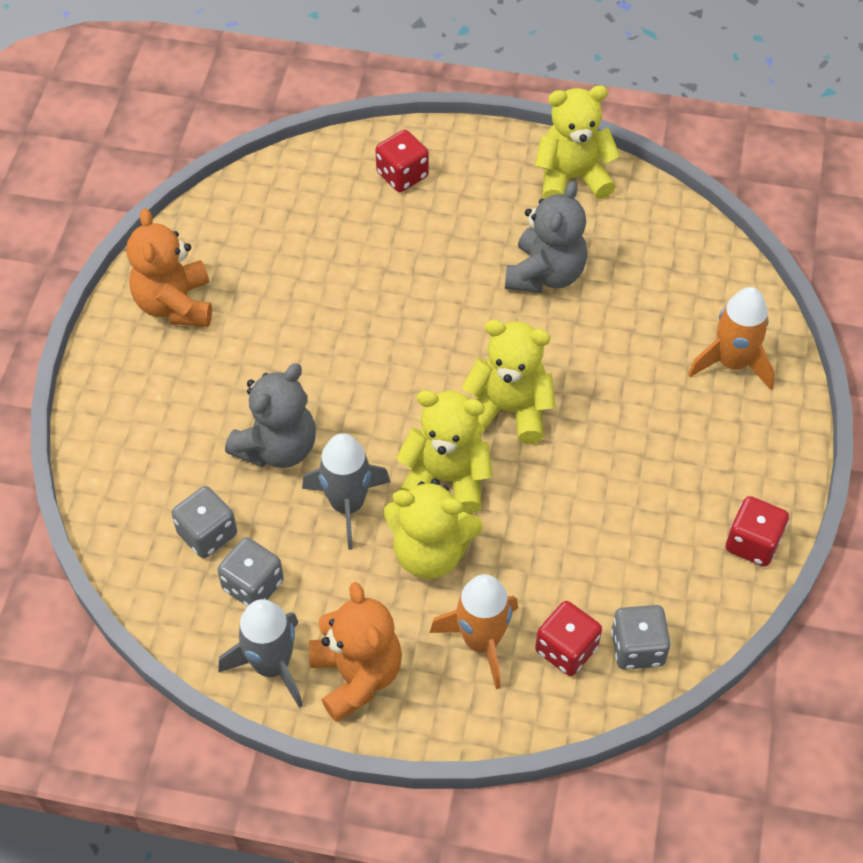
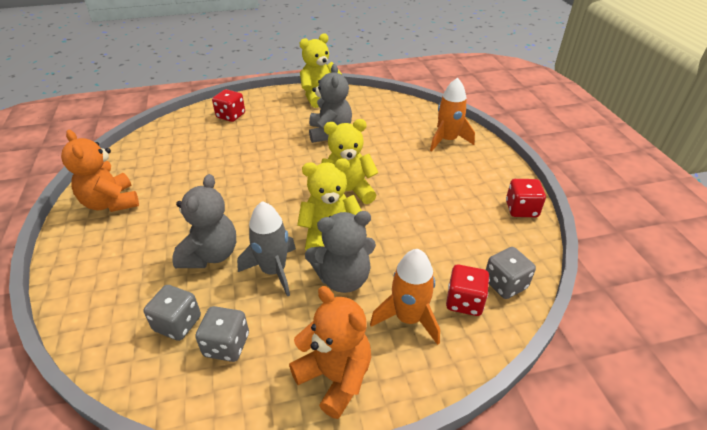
camera: 25 degrees left, 15 degrees down
grey rocket [218,599,303,708] -> none
yellow teddy bear [384,479,483,579] -> grey teddy bear [305,211,376,293]

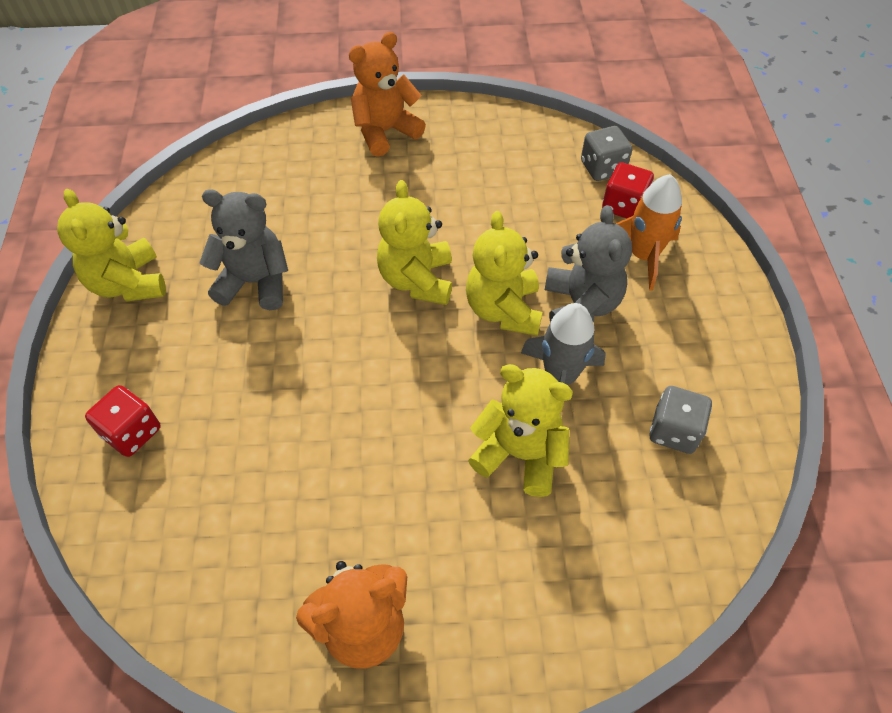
camera: 80 degrees left, 15 degrees up
grey dice [143,285,201,341] -> none
grey teddy bear [172,174,236,268] -> yellow teddy bear [468,364,573,497]
orange teddy bear [289,286,371,419] -> orange teddy bear moved to [349,32,426,157]
orange rocket [430,78,475,152] -> none
red dice [506,179,546,217] -> none

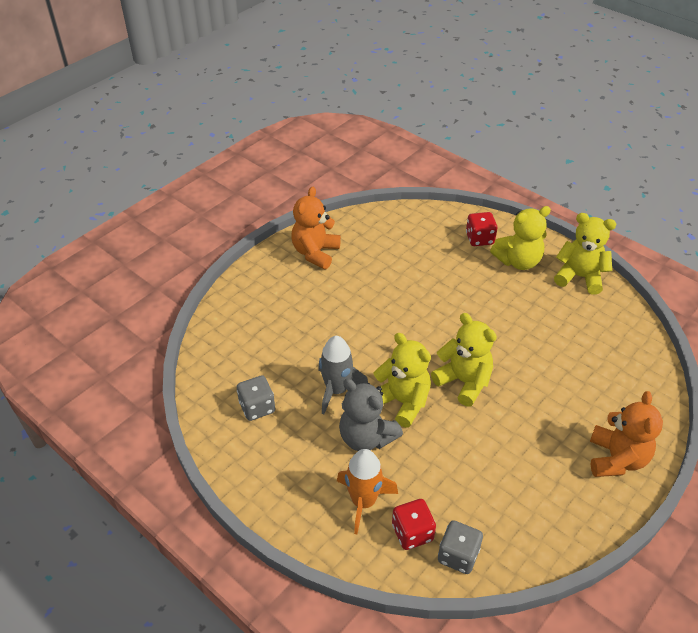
camera: 135 degrees right, 10 degrees down
grey teddy bear [199,189,288,310] -> none
yellow teddy bear [468,364,573,497] -> yellow teddy bear moved to [490,206,551,270]

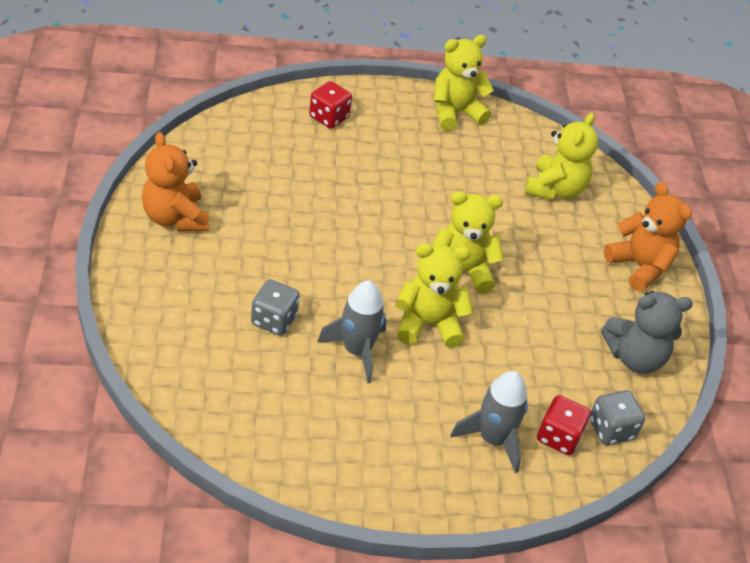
camera: 50 degrees left, 0 degrees up
grey dice [237,375,275,421] -> grey dice moved to [251,279,300,336]
orange rocket [337,449,398,534] -> grey rocket [450,371,528,473]
grey teddy bear [339,379,403,451] -> grey teddy bear moved to [601,291,693,373]
yellow teddy bear [490,206,551,270] -> yellow teddy bear moved to [525,113,598,200]

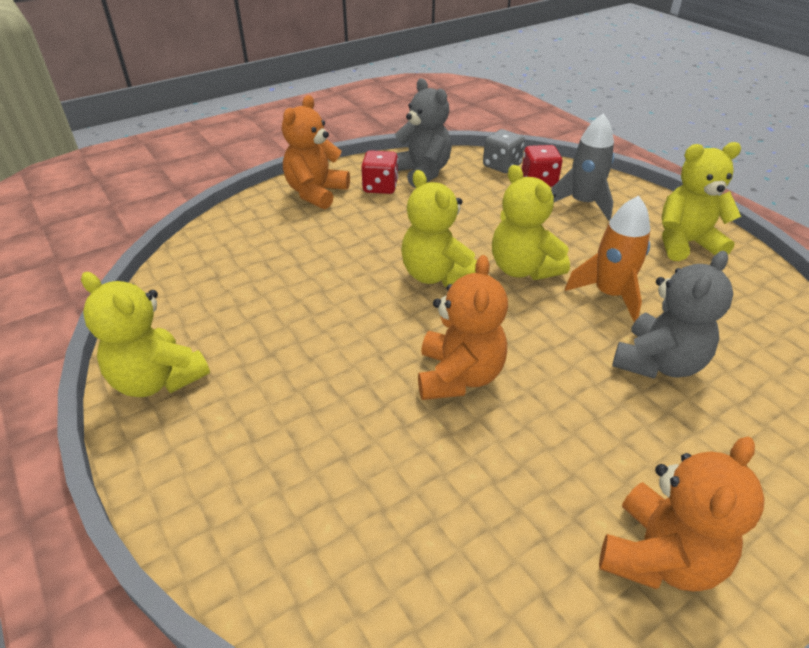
camera: 115 degrees left, 5 degrees down
grey dice [251,279,300,336] -> grey teddy bear [612,251,733,379]
red dice [309,81,352,129] -> red dice moved to [361,150,398,194]
grey rocket [317,281,386,383] -> orange rocket [565,196,651,322]
yellow teddy bear [525,113,598,200] -> yellow teddy bear moved to [662,142,741,261]
none -> orange teddy bear [418,255,508,400]

